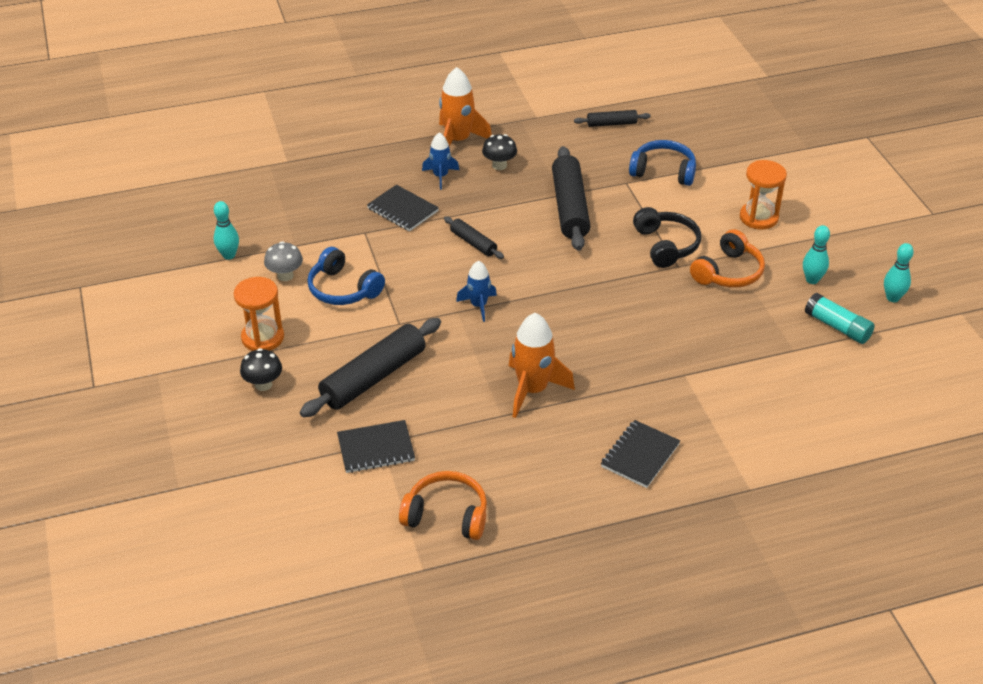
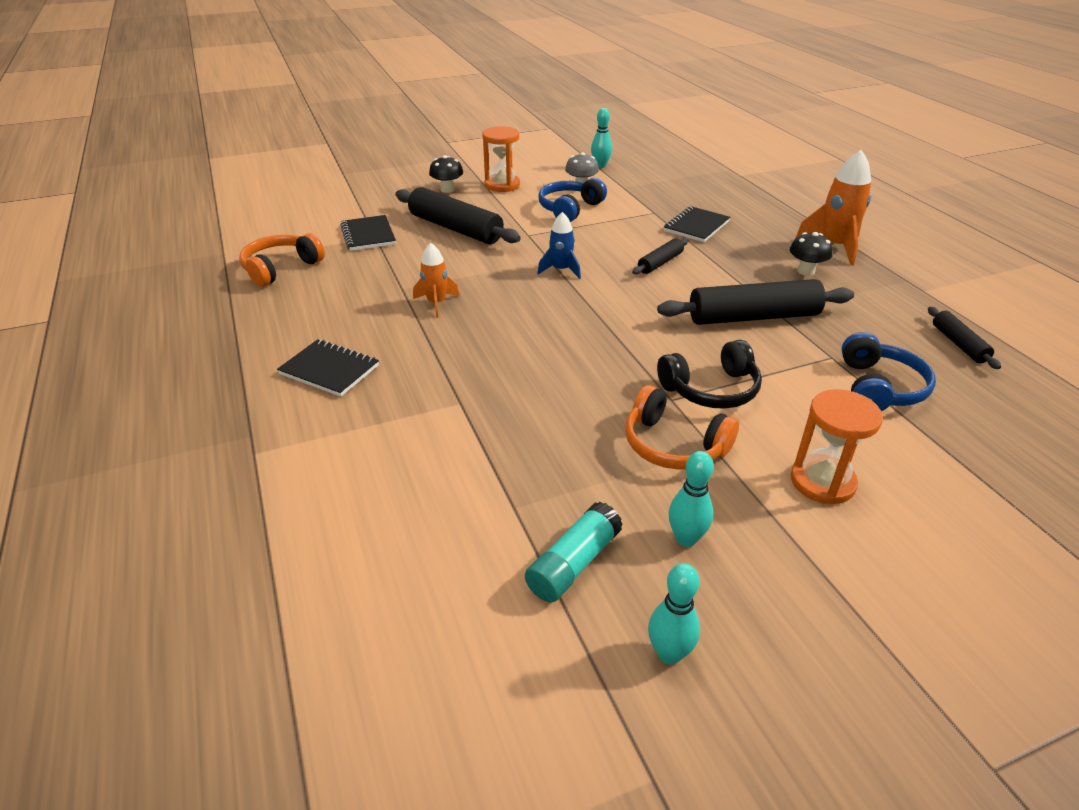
camera: 85 degrees right, 5 degrees down
orange headphones [399,471,487,540] -> orange headphones turned 150 degrees counterclockwise [239,233,325,287]
blue rocket [422,132,459,190] -> none
orange rocket [509,313,575,418] -> orange rocket [413,243,460,318], size x0.60

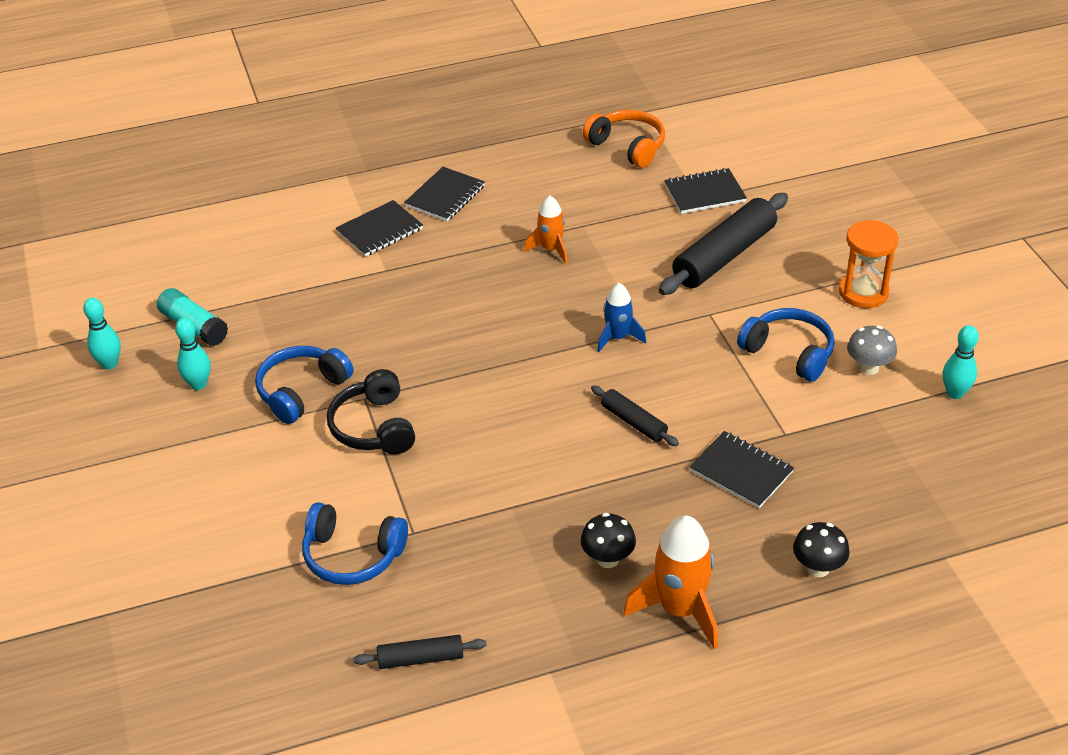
camera: 95 degrees right, 5 degrees up
black mushroom [429,155,463,193] -> black mushroom moved to [793,522,850,577]
orange headphones [625,385,739,469] -> blue headphones [255,346,353,424]
black rolling pin [657,279,854,325] -> none
orange hourglass [791,389,883,505] -> none
none -> black notebook [336,200,423,257]

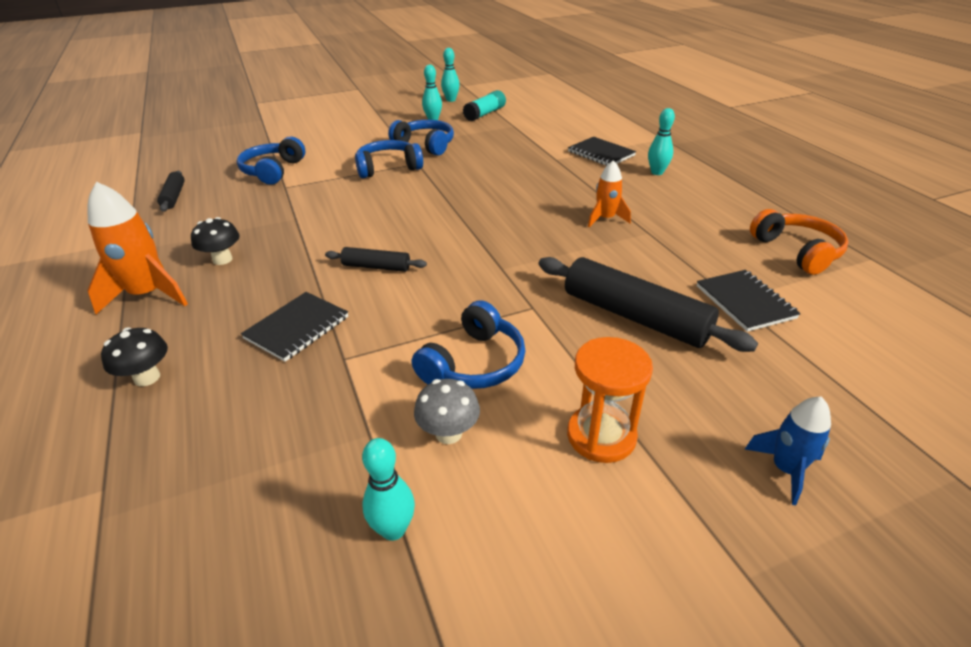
camera: 85 degrees right, 5 degrees down
black headphones [327,369,415,454] -> blue headphones [355,140,423,178]
black notebook [404,167,485,221] -> turquoise bowling pin [648,108,675,175]
orange headphones [582,110,665,168] -> orange headphones turned 60 degrees counterclockwise [750,209,849,275]
black rolling pin [591,385,679,446] -> black rolling pin turned 60 degrees clockwise [325,247,427,272]
blue rocket [597,283,646,352] -> blue rocket moved to [745,396,831,505]

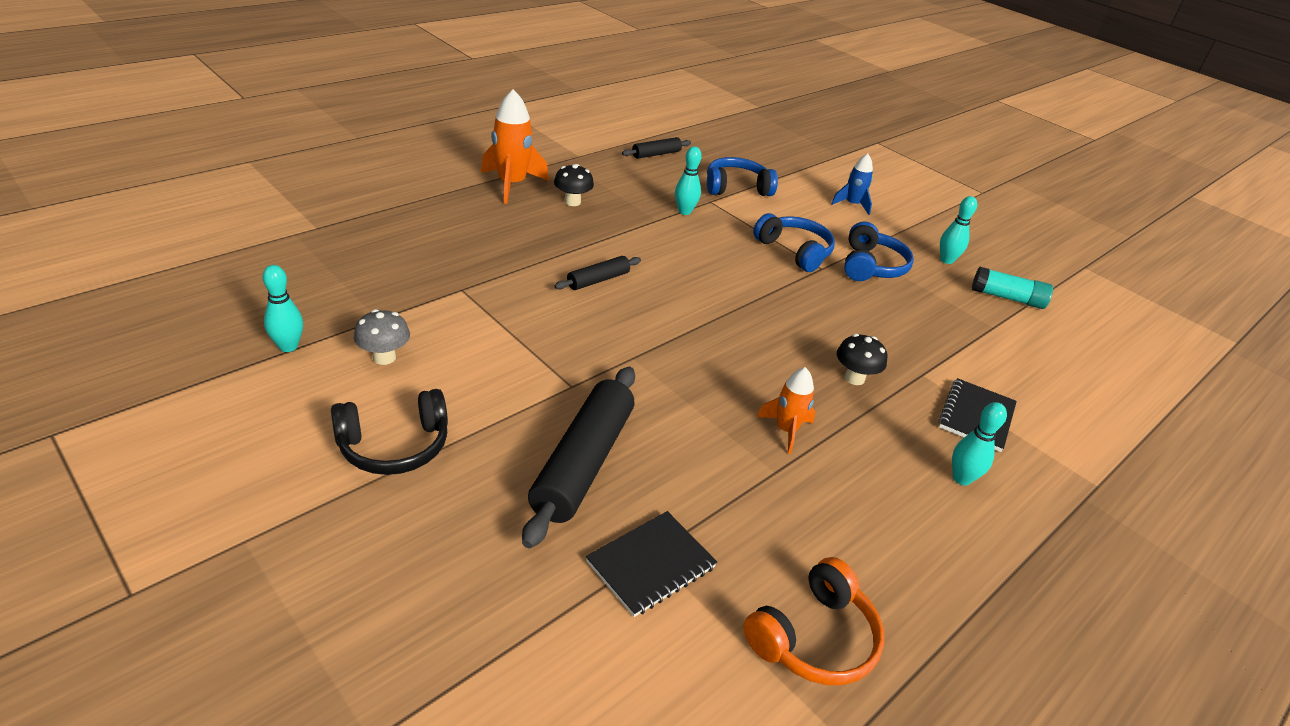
camera: 65 degrees right, 0 degrees up
black mushroom [101,327,168,386] -> black mushroom moved to [837,334,887,385]
black notebook [241,292,348,362] -> none
black rolling pin [325,247,427,272] -> black rolling pin turned 60 degrees clockwise [554,256,641,290]
blue headphones [412,300,526,389] -> none
turquoise bowling pin [441,48,460,102] -> turquoise bowling pin moved to [675,146,702,215]
orange hourglass [567,337,653,463] -> black headphones [331,389,448,475]
blue rocket [745,396,831,505] -> blue rocket moved to [831,154,873,215]

